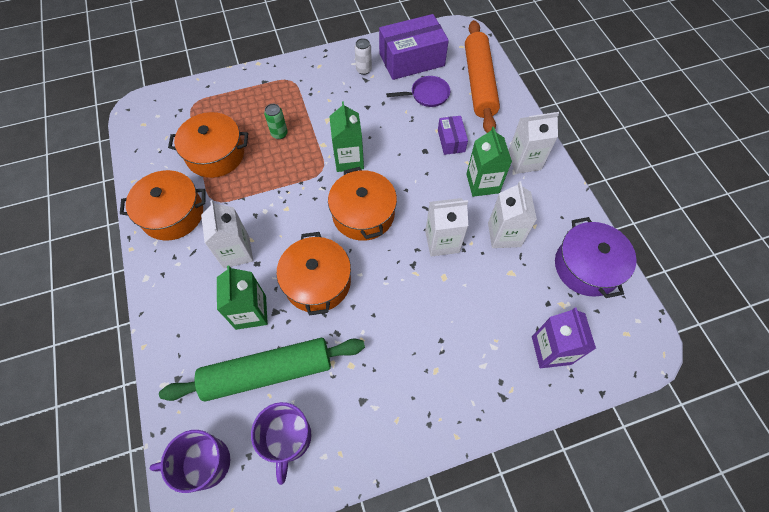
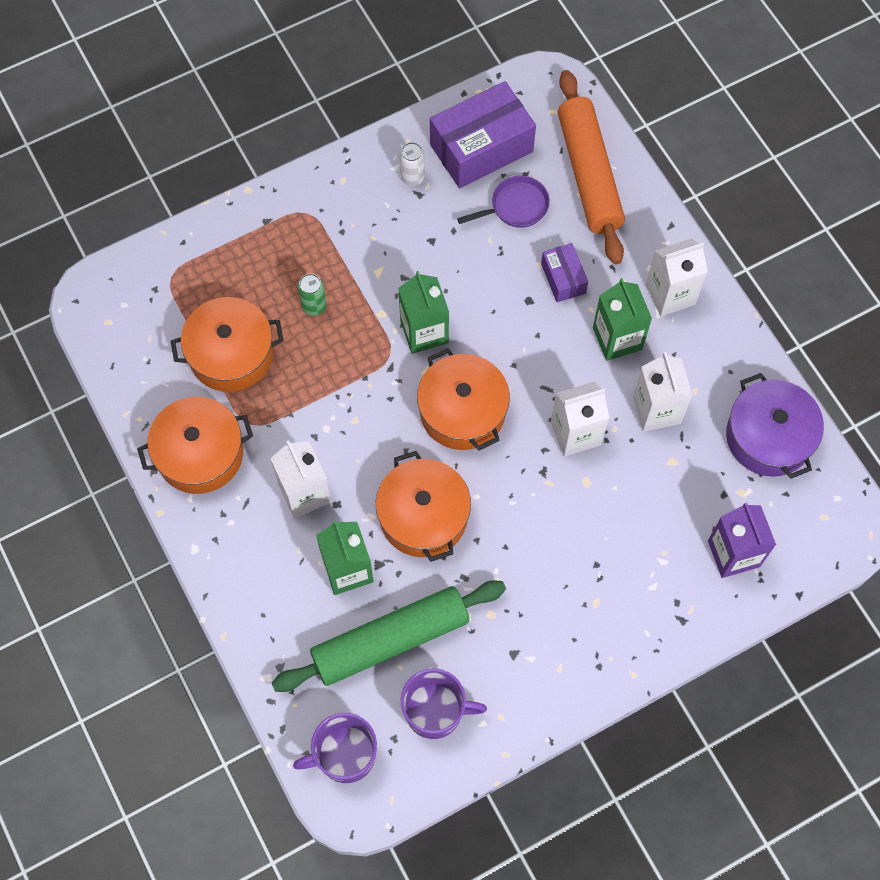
camera: 10 degrees left, 5 degrees up
purple mug [251,402,312,485] -> purple mug turned 75 degrees counterclockwise [401,668,487,739]

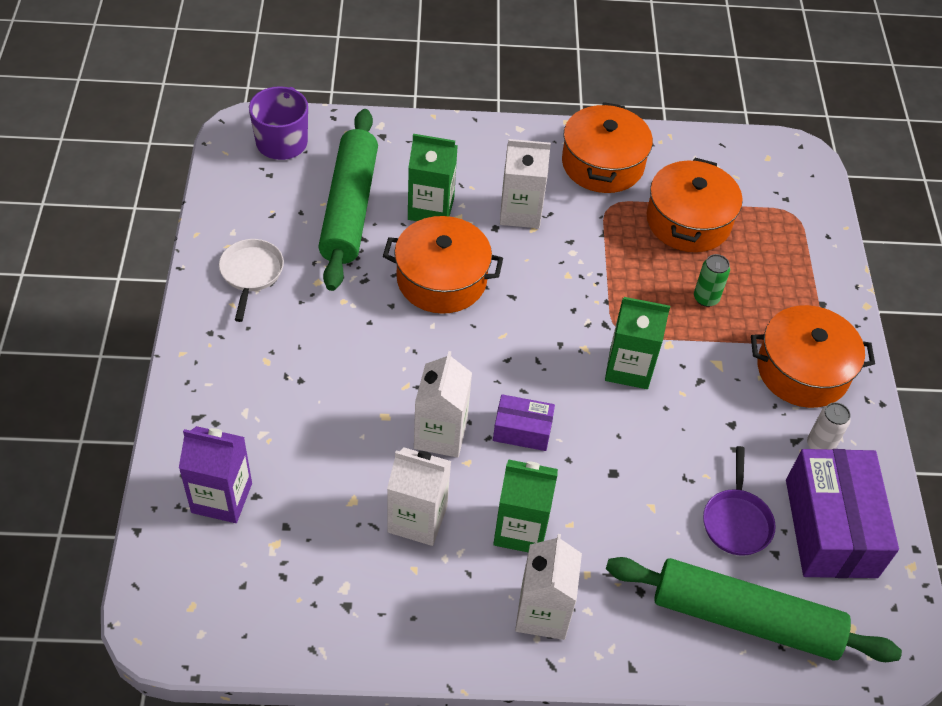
camera: 115 degrees right, 15 degrees down
purple mug [401,668,487,739] -> none
orange pot [417,348,510,450] -> orange pot moved to [751,305,875,408]
purple box [541,243,588,302] -> purple box moved to [493,394,555,451]
orange rolling pin [558,70,625,264] -> green rolling pin [606,557,902,662]
purple pot [726,373,824,479] -> none
none -> white pan [219,239,284,322]

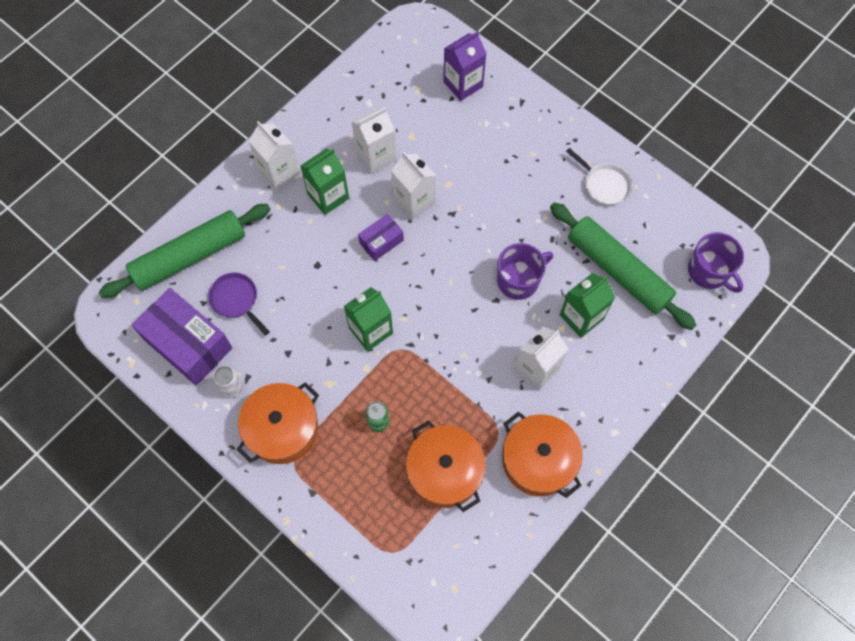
camera: 135 degrees right, 15 degrees up
orange pot [383,216,503,314] -> purple mug [497,243,553,300]

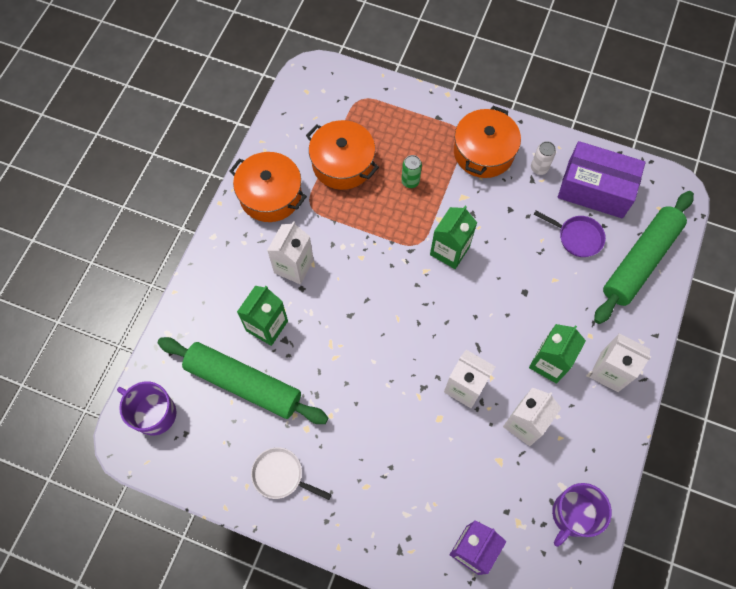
camera: 160 degrees right, 0 degrees up
purple box [358,214,404,261] -> none
purple mug [497,243,553,300] -> purple mug moved to [552,483,612,547]

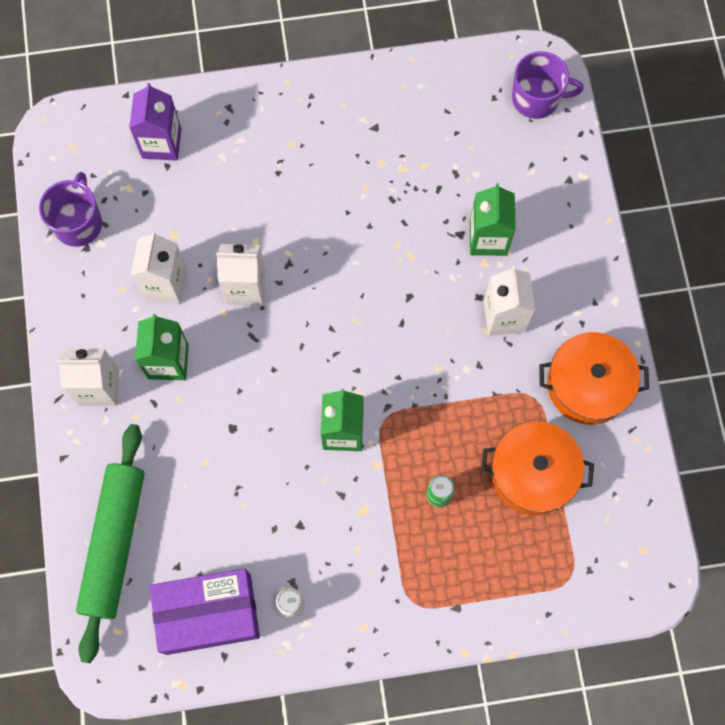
camera: 150 degrees right, 5 degrees up
green rolling pin [158,337,328,424] -> none
white pan [251,447,332,500] -> none
orange pot [454,106,521,178] -> none
purple pan [534,211,606,257] -> none

